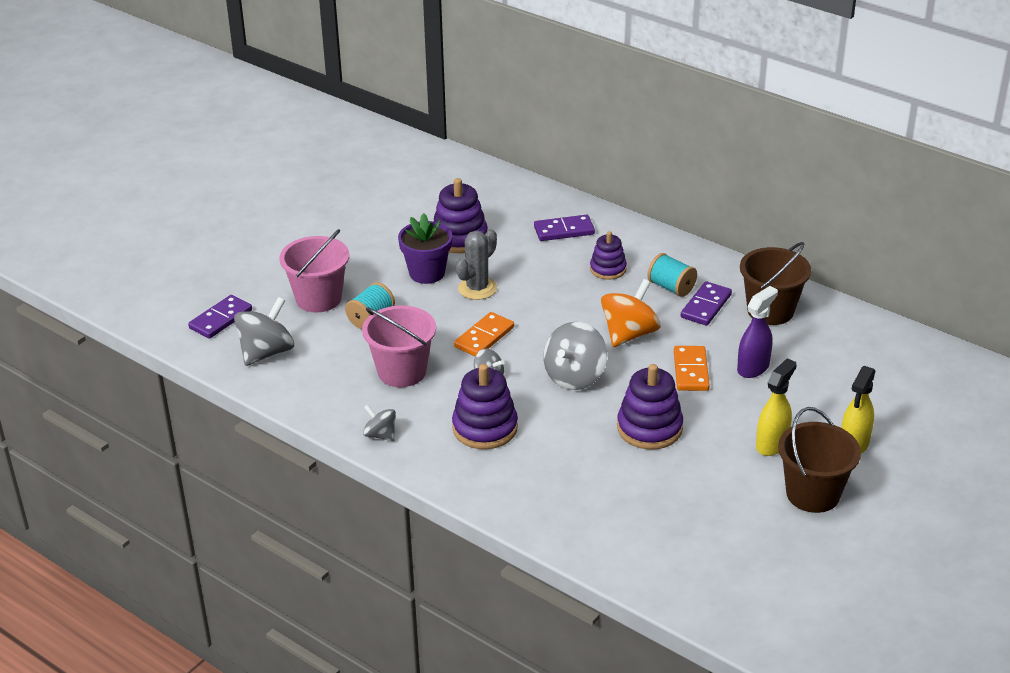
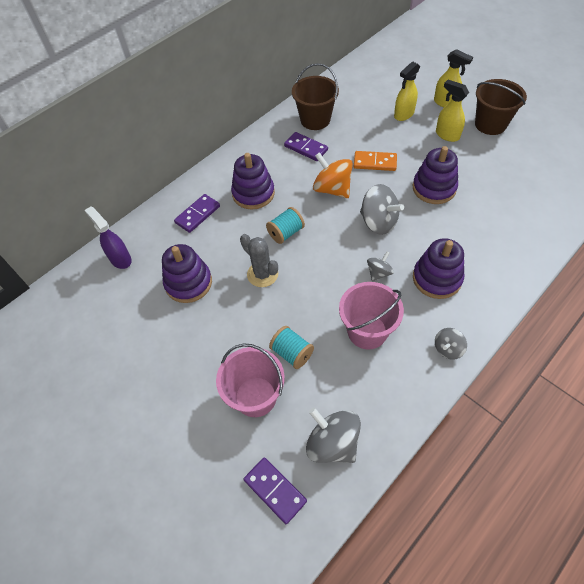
camera: 80 degrees left, 20 degrees up
purple flower pot [398,213,453,284] -> none
orange domino [454,312,514,356] -> none
purple domino [534,215,595,241] -> purple domino turned 45 degrees clockwise [174,194,220,233]
purple stacking toy [590,231,627,280] -> purple stacking toy [231,153,275,210], size x1.58
turquoise spool [647,253,697,297] -> turquoise spool moved to [266,207,305,244]
purple spray bottle [737,286,778,378] -> purple spray bottle moved to [85,207,132,269]
none -> yellow spray bottle [394,62,420,121]

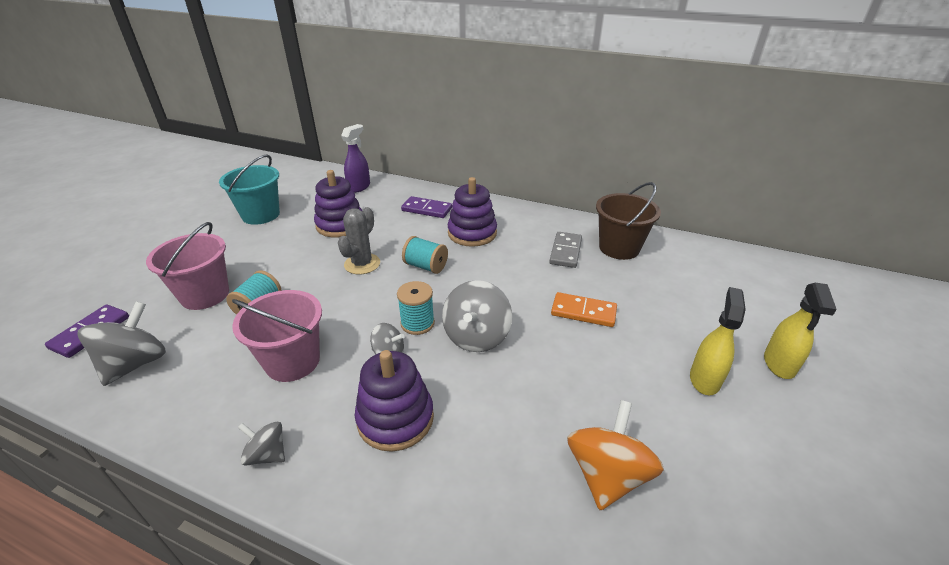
camera: 65 degrees right, 20 degrees down
purple domino [284,132,328,161] -> grey domino [549,232,582,268]
orange spinning top [313,152,353,198] -> orange spinning top moved to [567,400,664,510]
orange domino [354,151,397,171] -> orange domino turned 60 degrees counterclockwise [551,292,617,327]
yellow spray bottle [394,62,420,121] -> none
purple stacking toy [413,146,458,204] -> none
brown bucket [475,79,527,135] -> none
none -> turquoise bucket [219,155,280,225]
none -> turquoise spool [397,281,435,335]

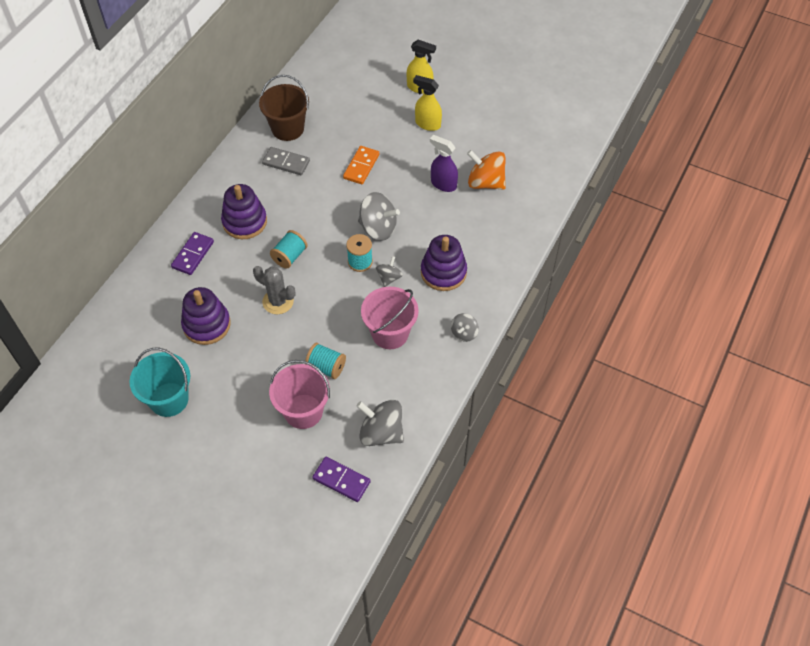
camera: 85 degrees left, 20 degrees up
purple spray bottle [341,124,370,193] -> purple spray bottle moved to [430,135,458,192]

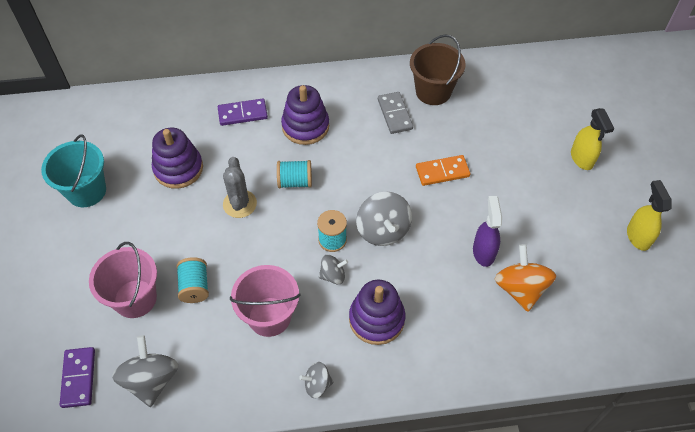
camera: 55 degrees right, 0 degrees up
yellow spray bottle [413,75,442,131] -> yellow spray bottle moved to [627,180,672,251]

